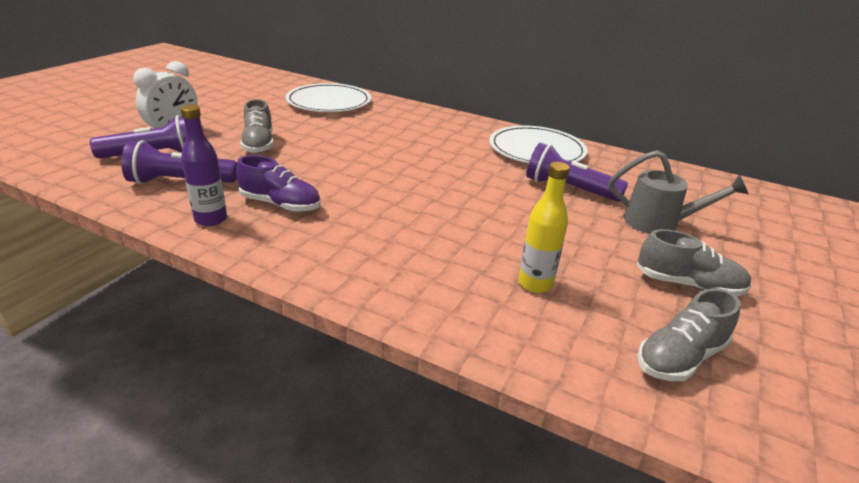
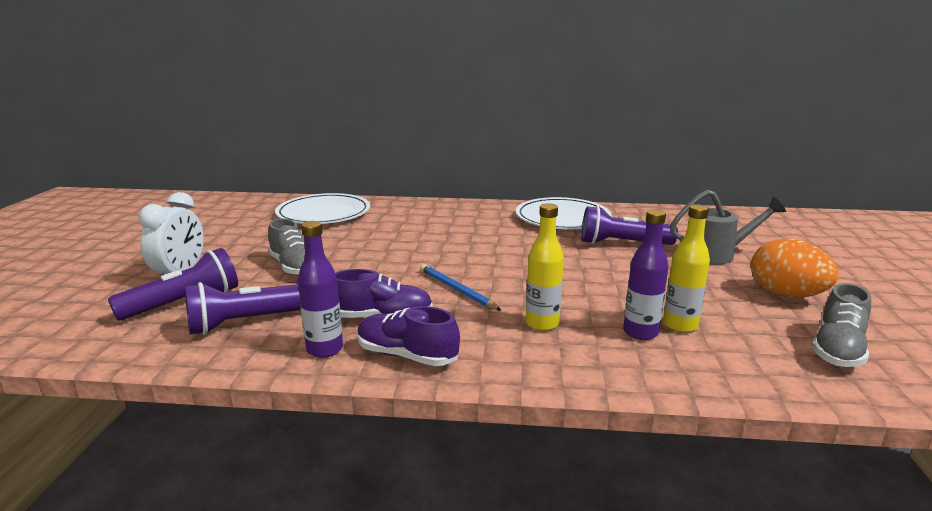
camera: 20 degrees left, 10 degrees down
grey shoe [637,229,752,296] -> orange egg [751,239,839,298]
none -> purple shoe [357,306,460,366]
none -> blue pencil [420,264,502,311]
none -> yellow bottle [526,203,564,331]
none -> purple bottle [623,209,668,340]

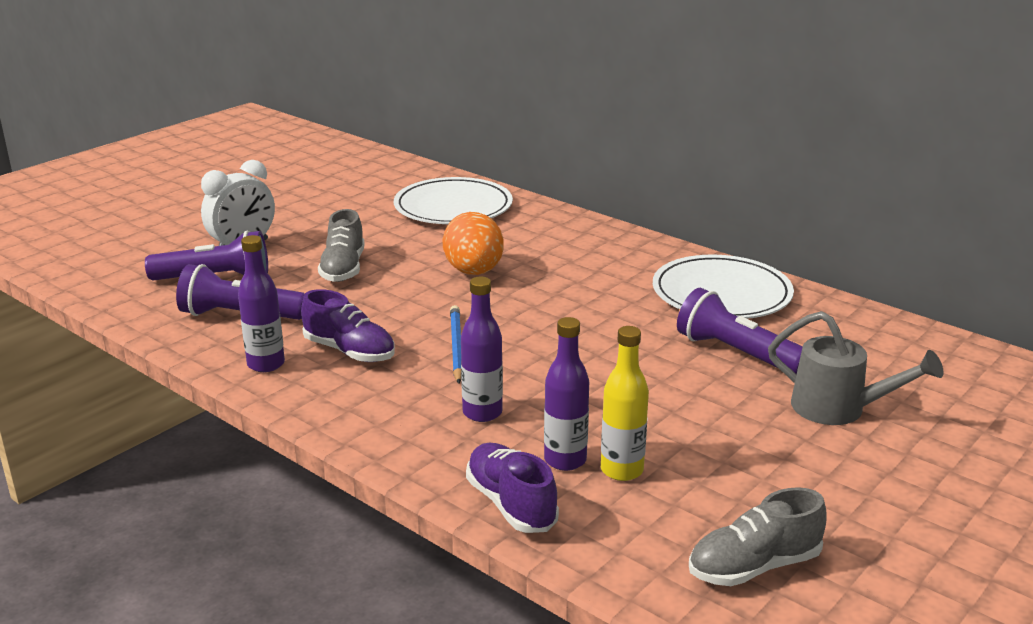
camera: 35 degrees right, 5 degrees up
purple shoe [357,306,460,366] -> purple shoe moved to [466,443,559,533]
yellow bottle [526,203,564,331] -> purple bottle [461,277,503,422]
orange egg [751,239,839,298] -> orange egg moved to [442,212,504,275]

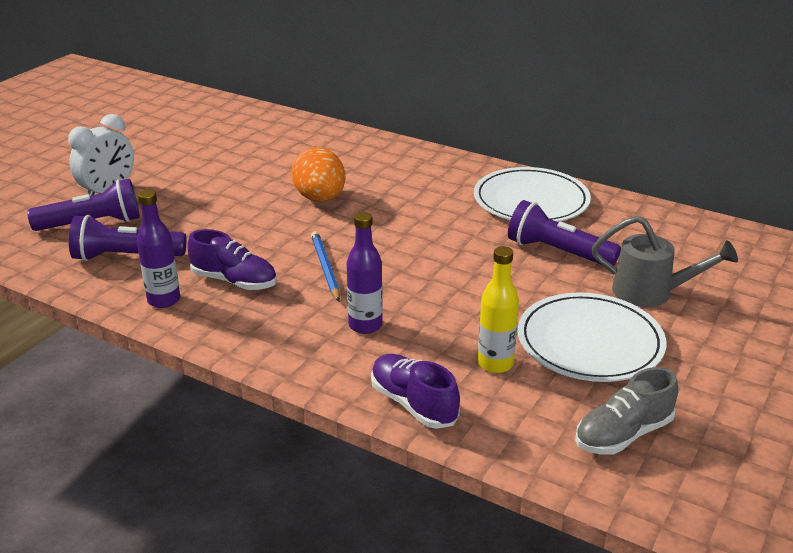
camera: 10 degrees left, 5 degrees up
grey shoe [318,209,365,282] -> none
white plate [394,177,513,224] -> white plate moved to [518,292,666,382]
purple bottle [544,317,589,471] -> none

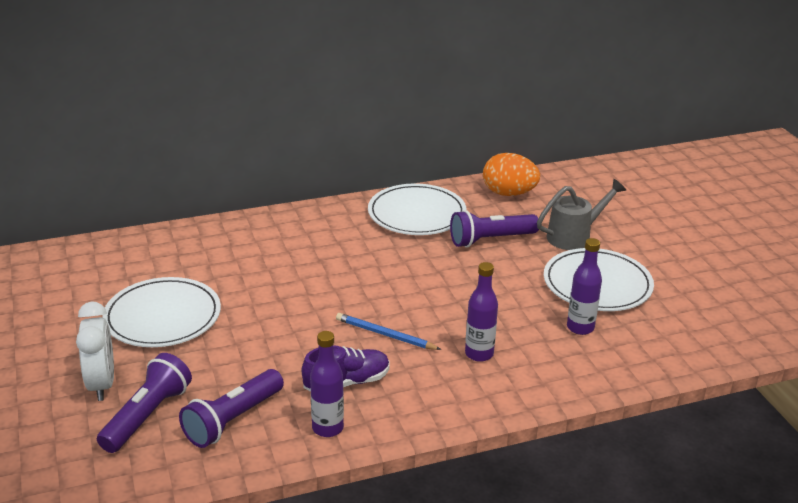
camera: 50 degrees left, 0 degrees up
orange egg [291,147,346,202] -> orange egg moved to [483,153,540,196]
purple shoe [371,354,460,429] -> none
yellow bottle [478,246,519,373] -> purple bottle [567,238,602,335]
grey shoe [575,367,678,455] -> none
none -> white plate [102,277,221,347]

